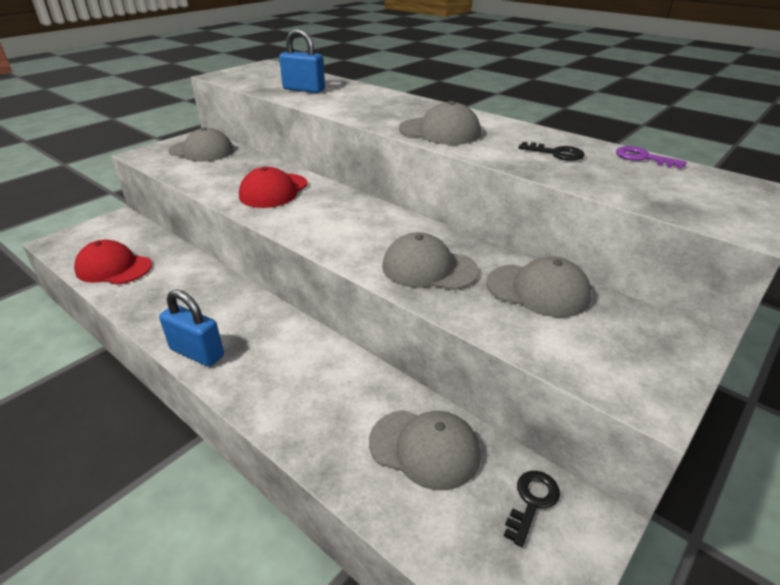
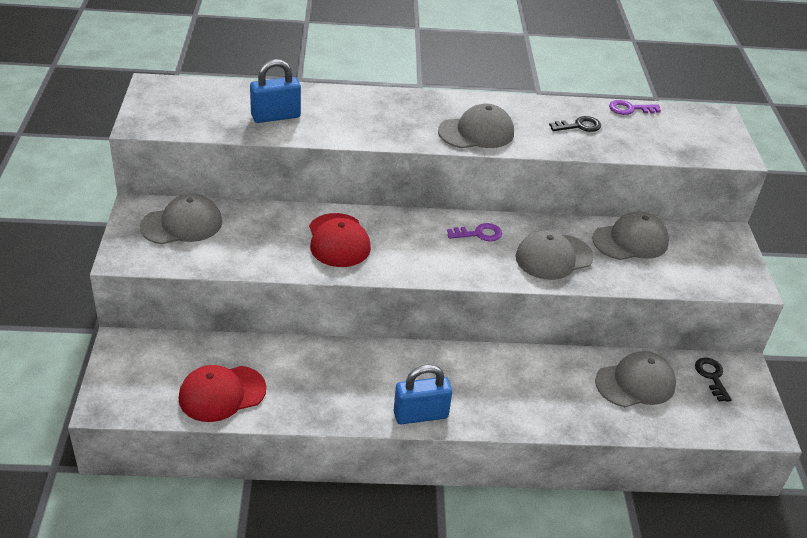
camera: 45 degrees left, 5 degrees up
none -> purple key [447,223,502,241]

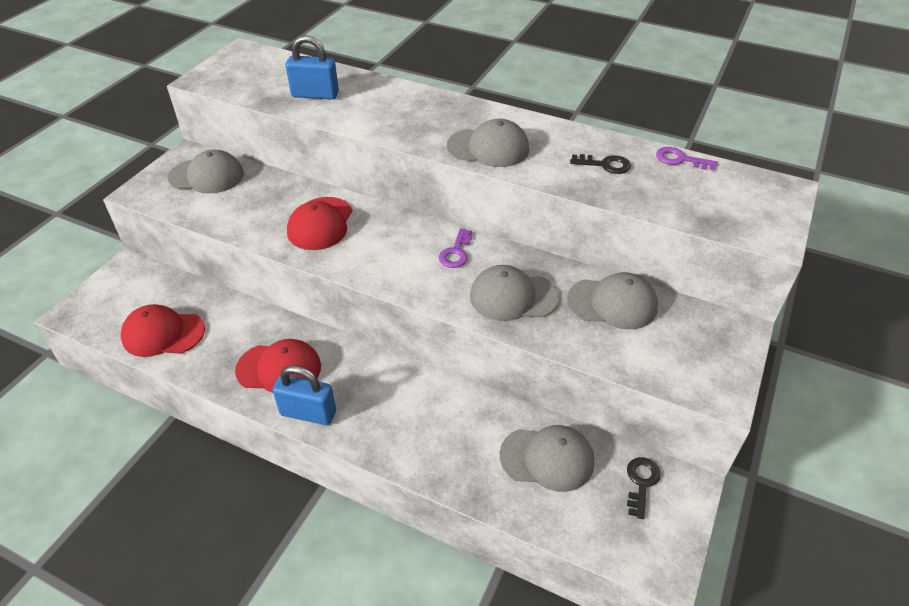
camera: 30 degrees right, 5 degrees up
purple key [447,223,502,241] -> purple key turned 90 degrees clockwise [439,228,472,268]
none -> red cap [235,339,321,393]

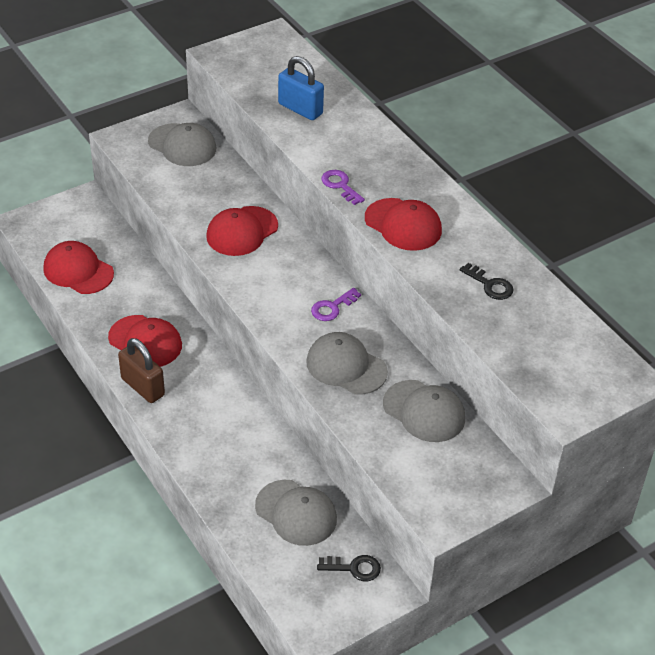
camera: 30 degrees right, 0 degrees up
blue padlock [273,365,336,425] -> brown padlock [118,338,165,403]
grey cap [447,118,529,167] -> red cap [365,198,442,251]
black key [627,457,660,519] -> black key turned 45 degrees clockwise [317,555,381,581]
purple key [656,147,717,170] -> purple key moved to [321,170,365,205]

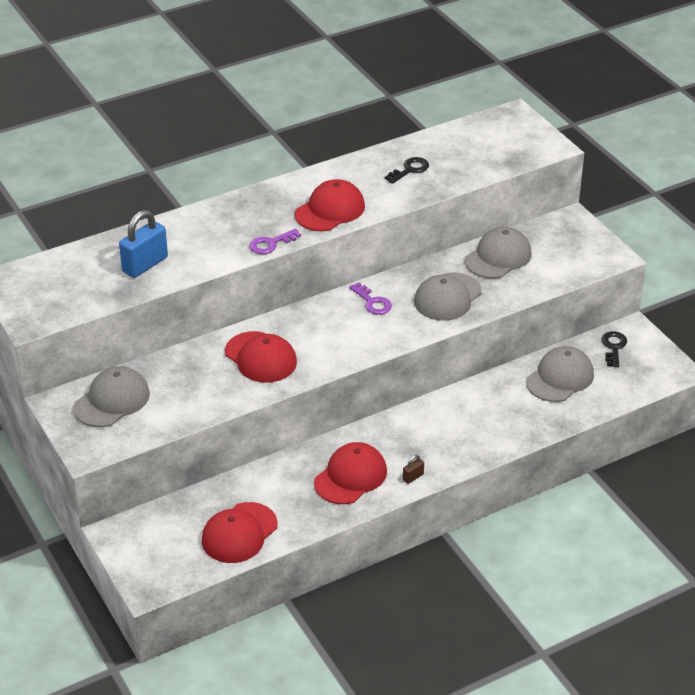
camera: 85 degrees left, 5 degrees down
brown padlock [118,338,165,403] -> brown padlock [403,455,424,484], size x0.45

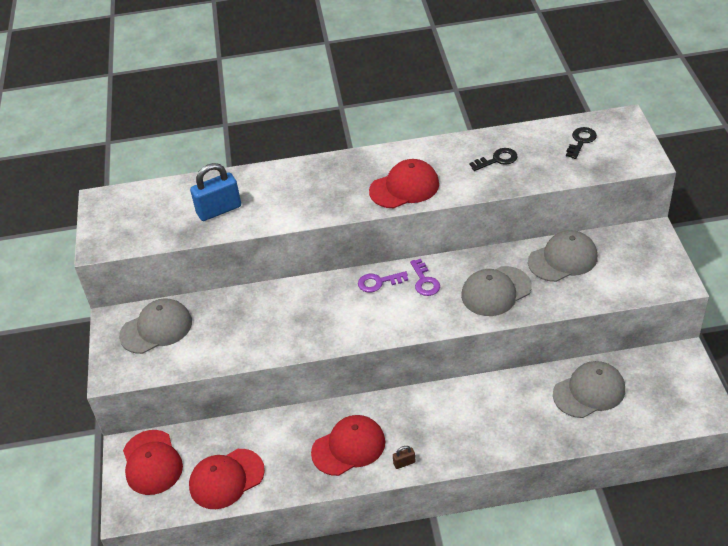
camera: 25 degrees right, 5 degrees up
red cap [225,331,297,383] -> red cap moved to [123,430,183,495]
purple key [249,228,301,254] -> purple key moved to [358,271,408,292]
black key [601,331,627,367] -> black key moved to [566,127,597,159]

